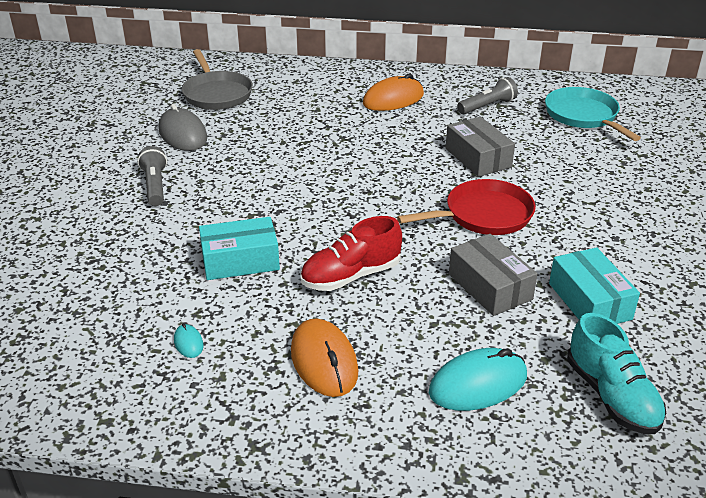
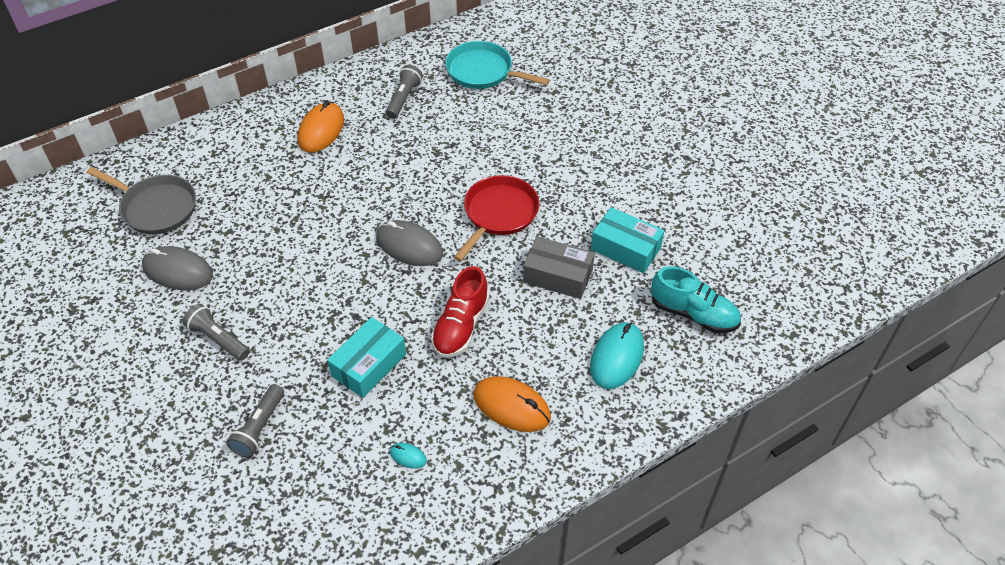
camera: 40 degrees left, 15 degrees up
grey box [446,117,515,177] -> none
none -> grey flashlight [226,384,284,458]
none -> grey mouse [376,220,443,266]

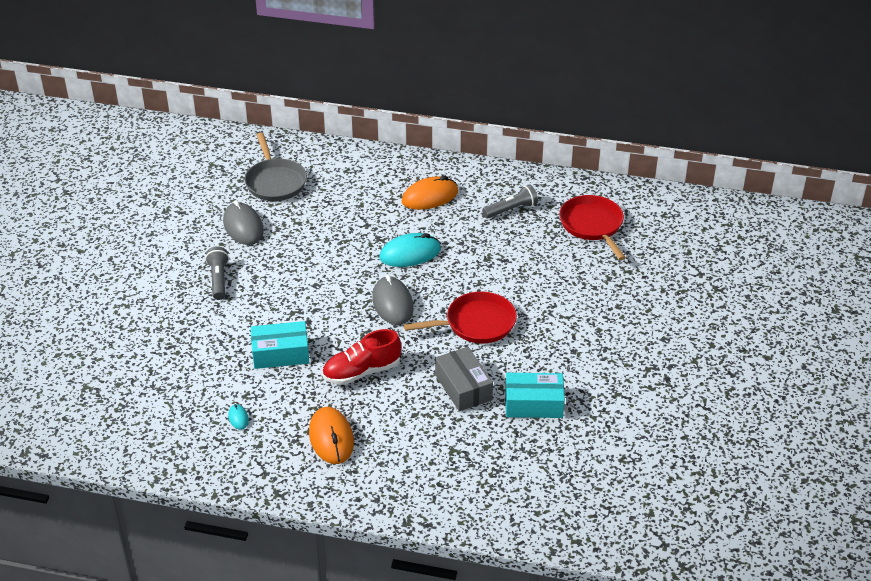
camera: 45 degrees right, 10 degrees down
grey flashlight [226,384,284,458] -> none
turquoise pan [445,41,550,89] -> red pan [559,195,626,260]
turquoise mouse [590,322,644,389] -> turquoise mouse moved to [379,233,441,267]
turquoise box [591,207,664,273] -> turquoise box turned 75 degrees counterclockwise [505,373,565,418]
turquoise shoe [651,266,741,333] -> none

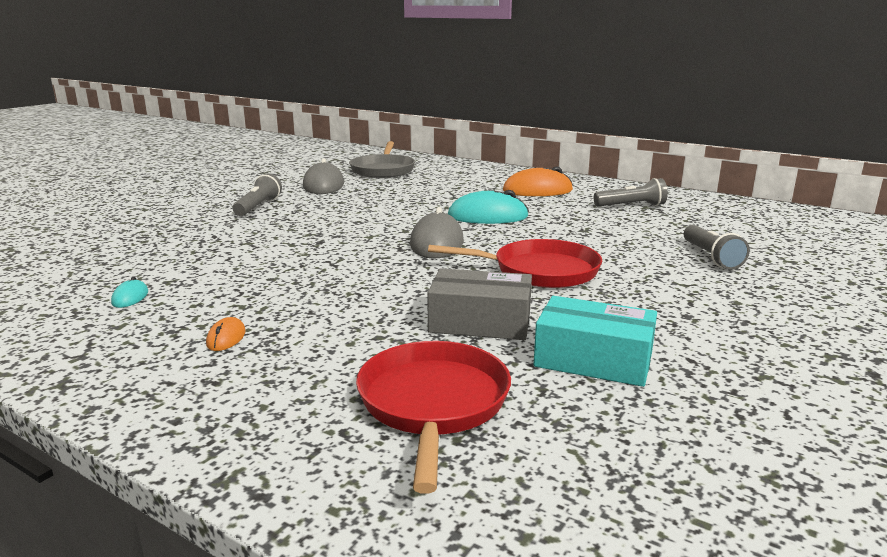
camera: 20 degrees right, 20 degrees down
turquoise box [251,321,309,369] -> none
orange mouse [309,407,354,464] -> orange mouse [206,317,246,351], size x0.46
red shoe [322,329,401,385] -> none
grey box [435,347,493,411] -> grey box turned 75 degrees counterclockwise [427,268,532,340]
red pan [559,195,626,260] -> red pan moved to [356,341,511,494]
none -> grey flashlight [684,225,750,270]

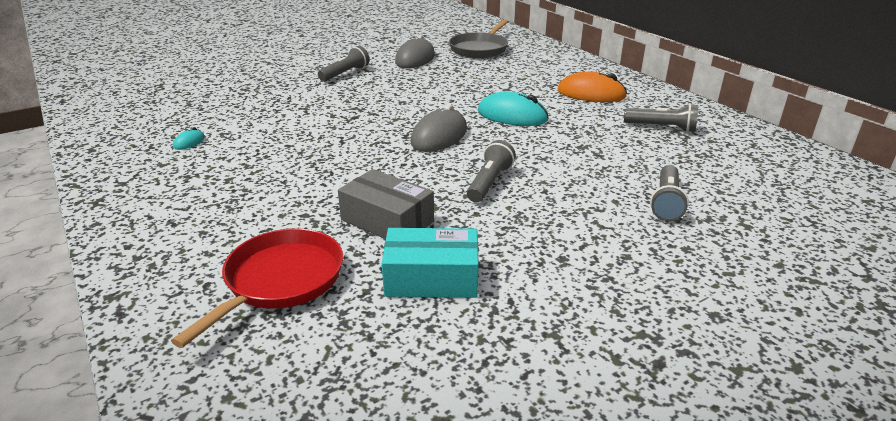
camera: 25 degrees right, 10 degrees up
orange mouse [206,317,246,351] -> none
red pan [428,239,602,288] -> grey flashlight [467,140,516,203]
turquoise box [534,296,657,387] -> turquoise box turned 45 degrees counterclockwise [382,228,479,298]

